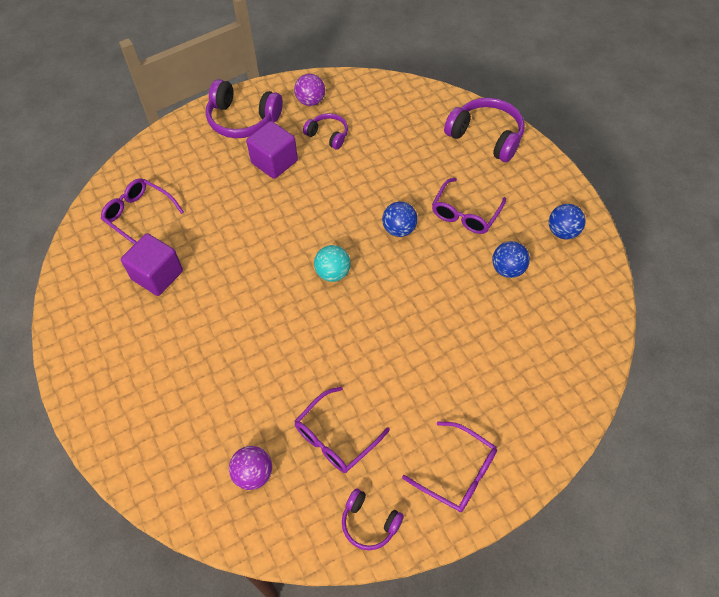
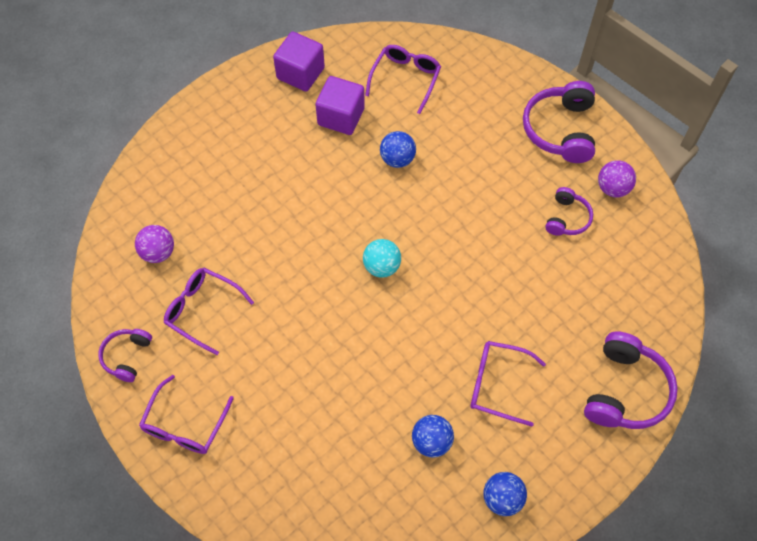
camera: 75 degrees right, 5 degrees up
purple cube [246,121,298,179] -> purple cube moved to [273,31,325,91]
blue ball [382,202,418,237] -> blue ball moved to [380,131,416,168]

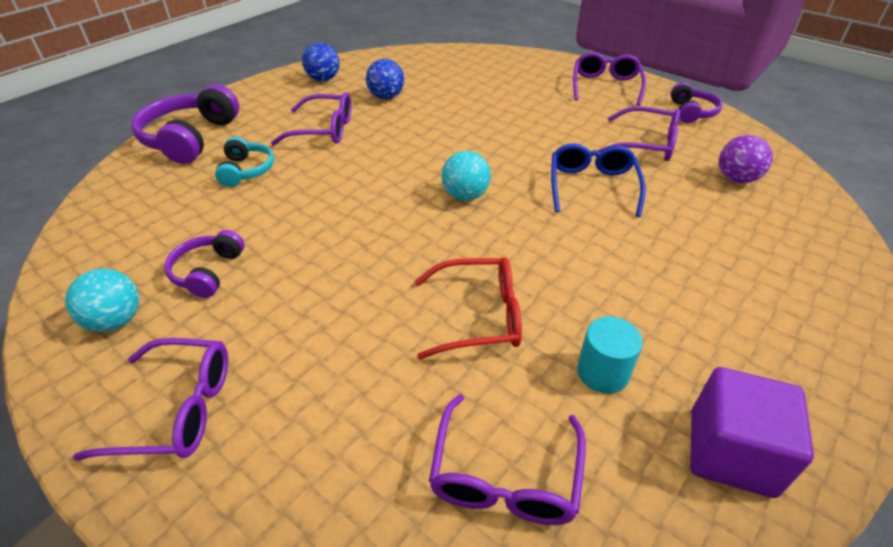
camera: 170 degrees right, 20 degrees down
purple cube [315,76,365,135] -> turquoise cylinder [577,317,643,394]
blue ball [380,131,416,168] -> red glasses [415,257,522,359]
purple headphones [523,81,595,163] -> purple glasses [73,338,228,461]
purple ball [598,160,636,198] -> turquoise ball [65,269,139,332]
none -> turquoise headphones [215,137,274,187]
none -> blue glasses [551,143,646,217]

